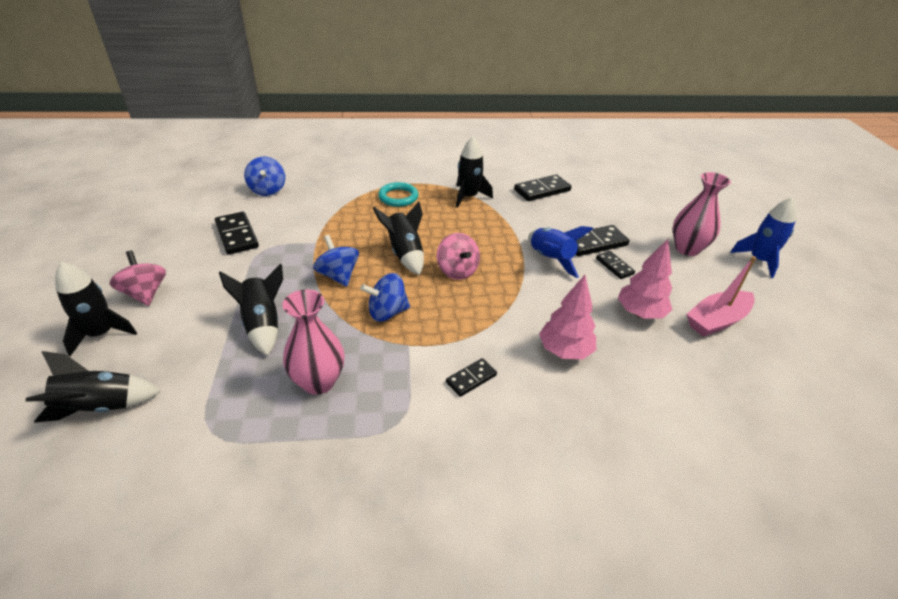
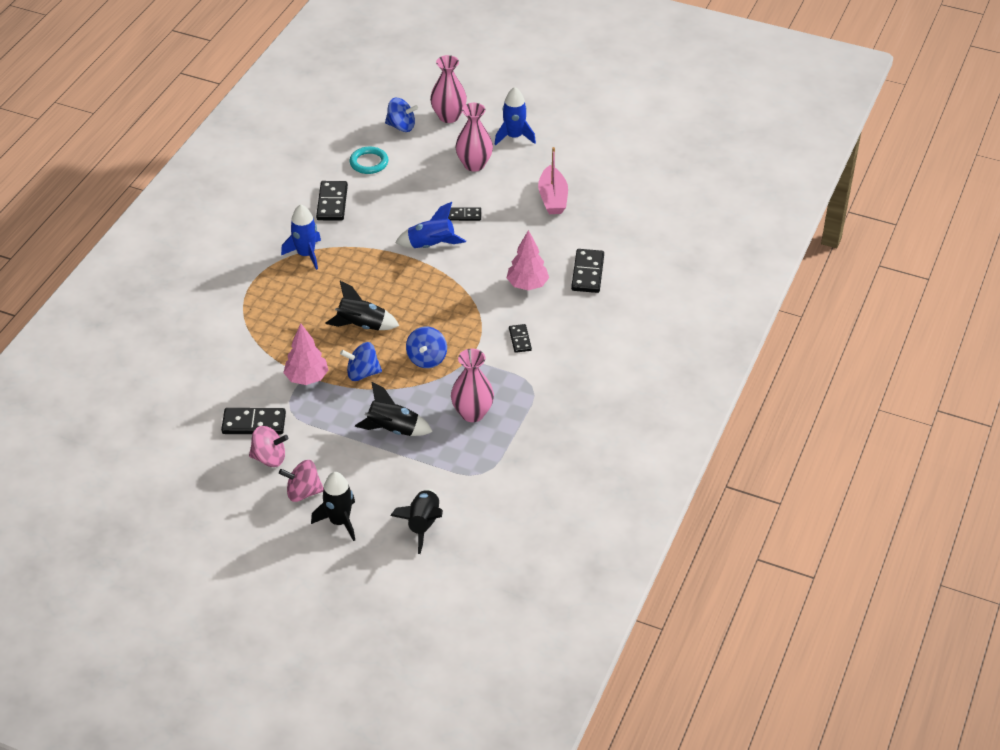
camera: 60 degrees left, 5 degrees up
blue spinning top [244,157,285,196] -> blue spinning top moved to [385,98,418,132]
turquoise ring [378,182,418,207] -> turquoise ring moved to [349,146,388,174]
pink spinning top [437,233,480,280] -> pink spinning top moved to [249,426,288,467]
black rocket [456,137,493,208] -> blue rocket [281,204,321,270]
black domino [576,225,629,256] -> black domino moved to [571,249,604,293]
pink tree [618,239,672,319] -> pink tree moved to [283,323,328,385]
none -> pink vase [430,55,467,123]

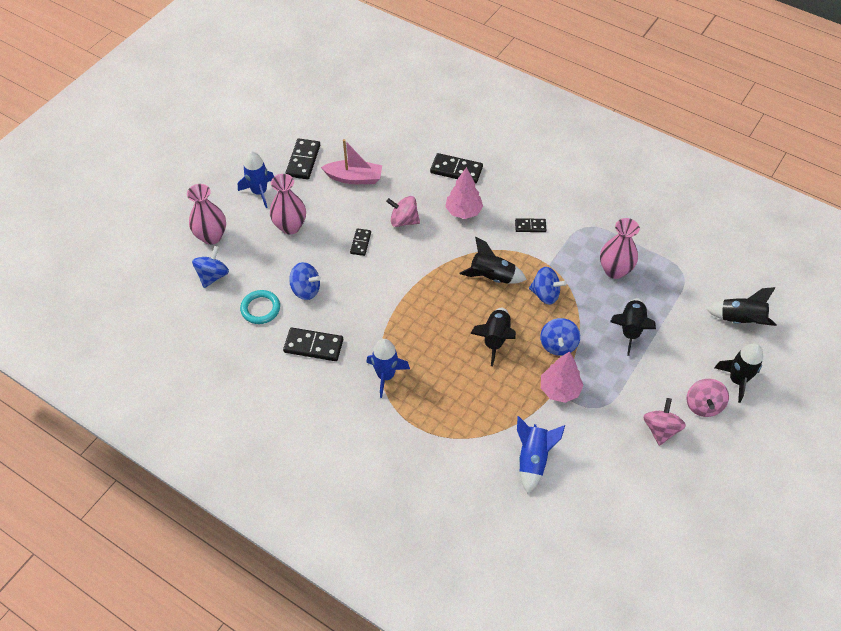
camera: 80 degrees left, 10 degrees up
black domino [221,408,286,434] -> black domino moved to [285,139,320,179]
blue rocket [395,202,466,248] -> blue rocket moved to [517,416,565,494]
none -> blue spinning top [289,262,321,300]
none -> pink spinning top [386,196,420,227]
none -> black rocket [459,237,527,284]

